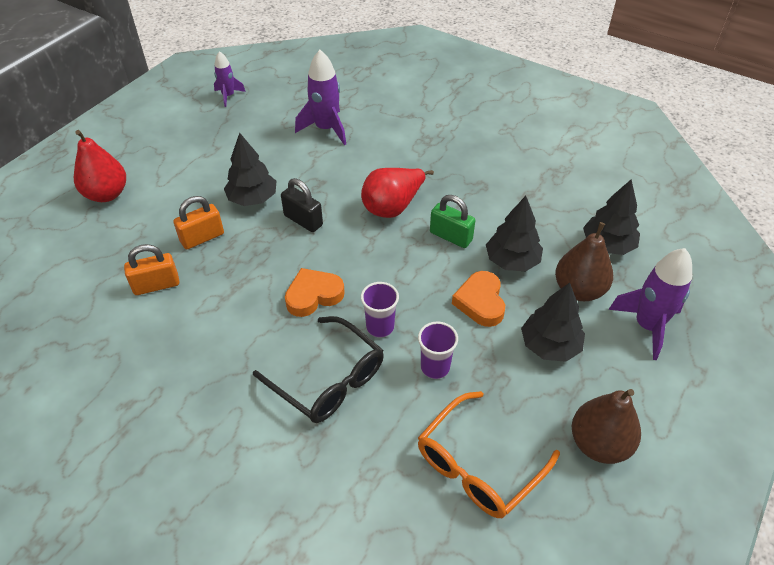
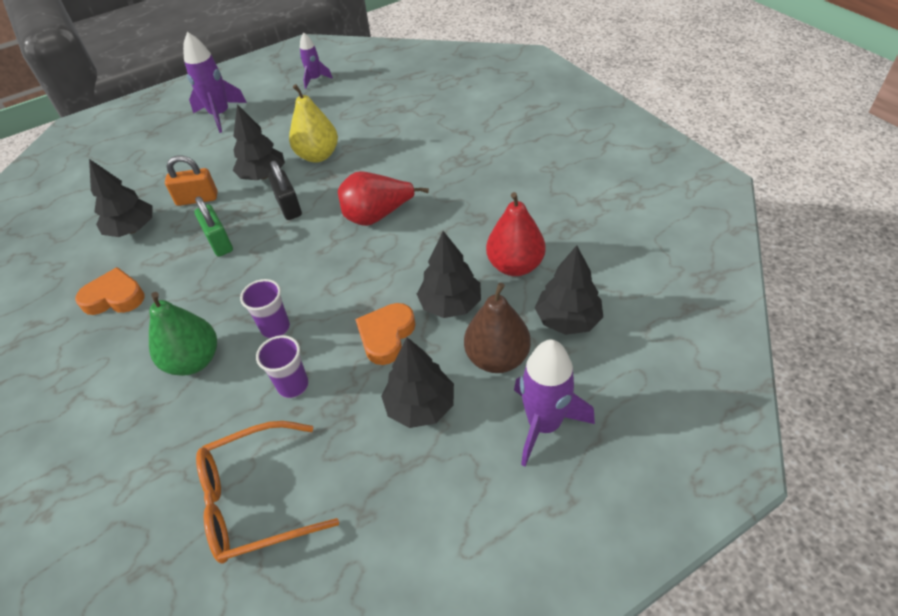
camera: 30 degrees right, 0 degrees up
red pear [74,130,126,202] -> red pear moved to [486,192,546,276]
orange padlock [124,244,179,295] -> black tree [89,159,153,237]
black glasses [253,316,384,423] -> green pear [149,292,217,376]
orange heart [285,268,345,317] -> orange heart moved to [75,267,145,315]
purple rocket [295,50,346,145] -> purple rocket moved to [183,32,247,133]
green padlock [430,195,475,248] -> green padlock moved to [194,196,233,257]
brown pear [572,389,641,464] -> none
none -> yellow pear [289,84,338,163]

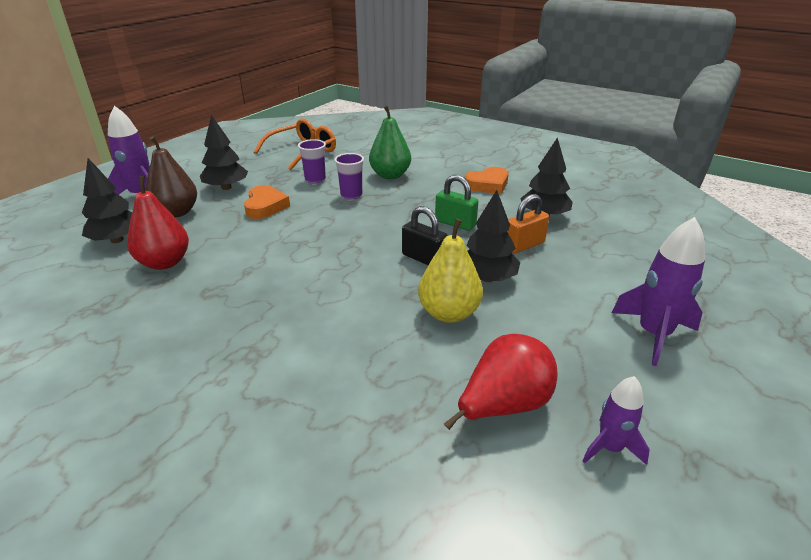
camera: 150 degrees right, 15 degrees down
red pear [338,171,429,226] -> red pear moved to [444,334,557,430]
black tree [417,231,481,318] -> none

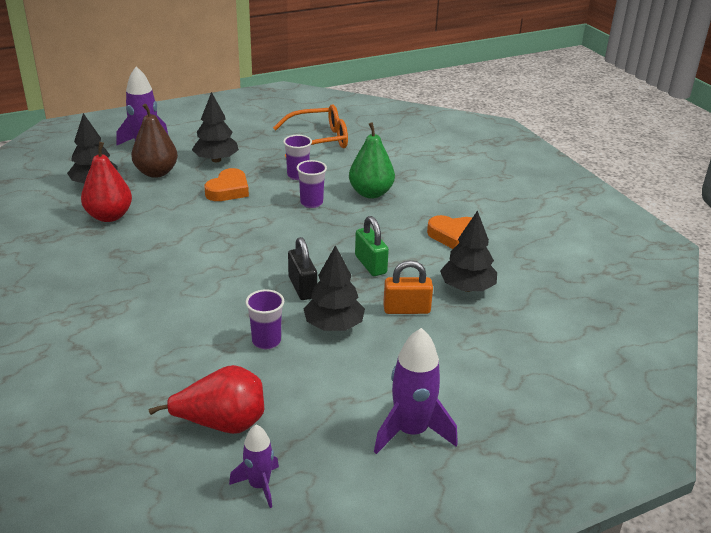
camera: 30 degrees right, 0 degrees up
yellow pear [418,219,483,323] -> purple cup [245,289,284,349]

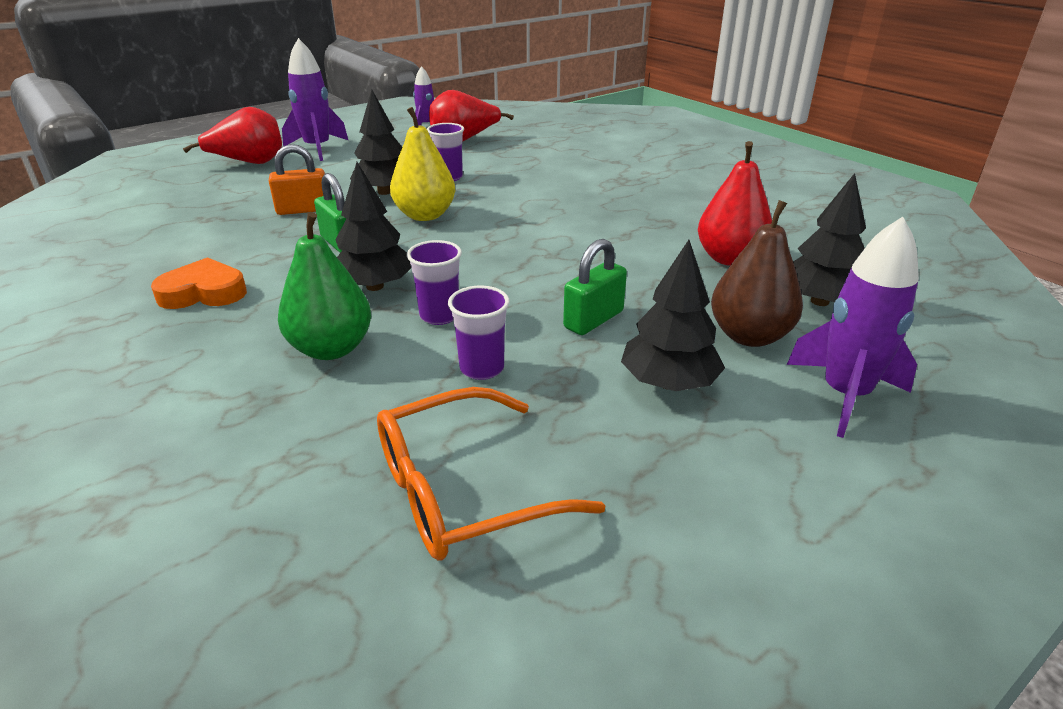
camera: 170 degrees right, 0 degrees up
orange heart [204,168,249,201] -> green padlock [563,239,627,335]
black padlock [288,237,317,300] -> yellow pear [390,107,455,221]
black tree [440,210,497,292] -> black tree moved to [335,162,411,291]
none -> red pear [183,107,282,164]

